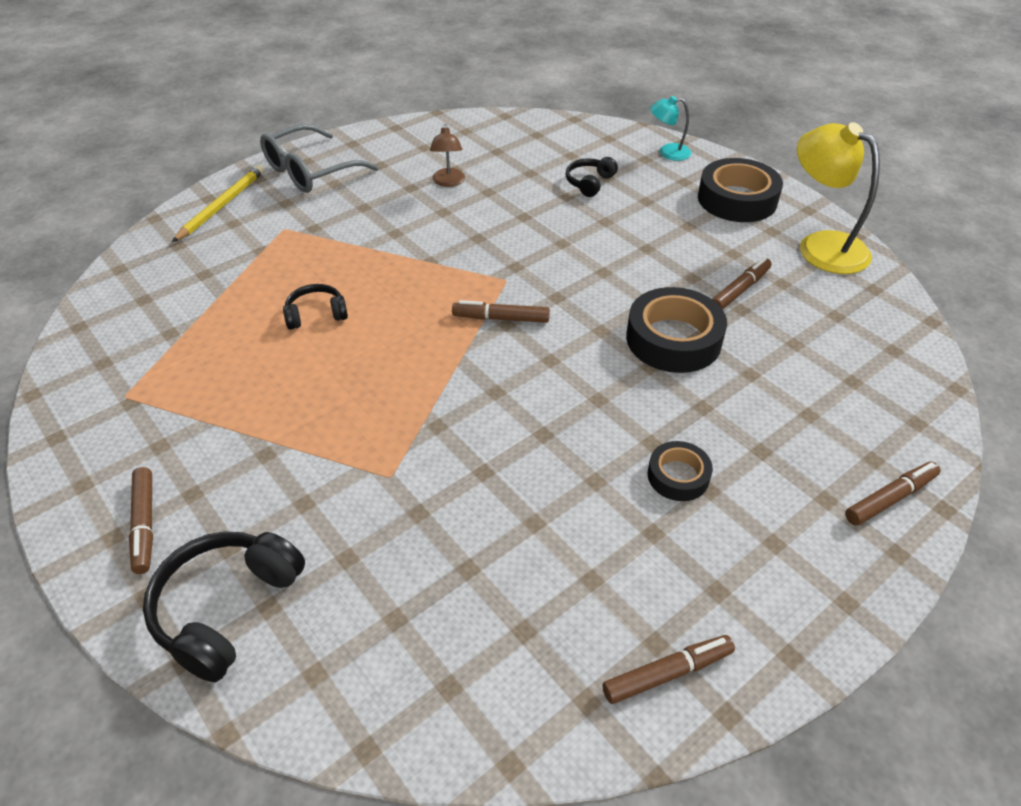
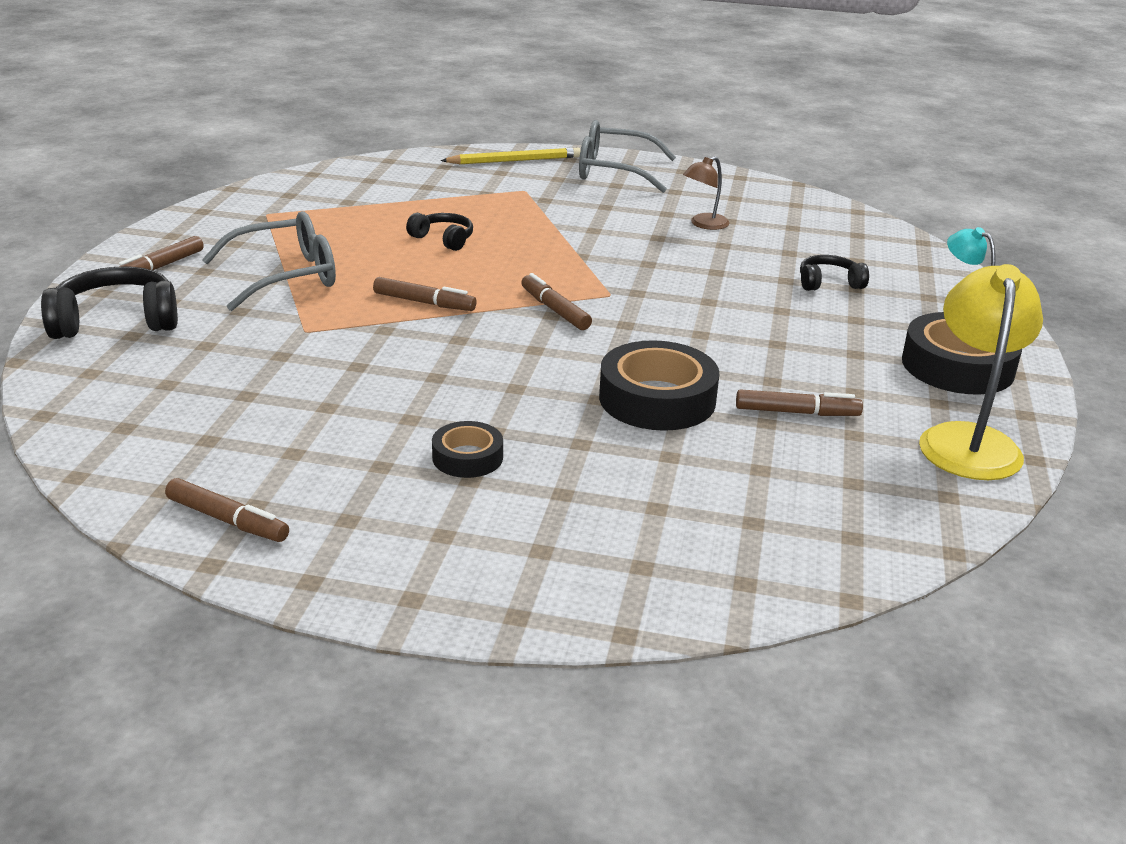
camera: 50 degrees right, 15 degrees down
brown marker [845,462,941,526] -> brown marker moved to [373,277,477,311]
none -> grey glasses [202,211,336,311]

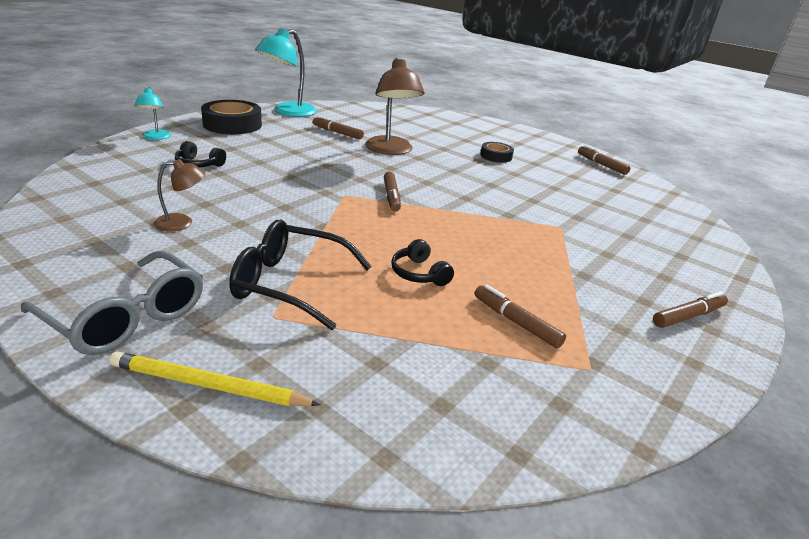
camera: 155 degrees left, 0 degrees up
black headphones [41,267,178,339] -> none
grey glasses [202,211,336,311] -> none
brown marker [373,277,477,311] -> brown marker moved to [475,284,566,348]
black tape [599,340,719,431] -> brown lamp [365,58,425,155]
yellow lamp [919,264,1043,480] -> turquoise lamp [255,28,317,117]
none -> black glasses [229,220,372,330]

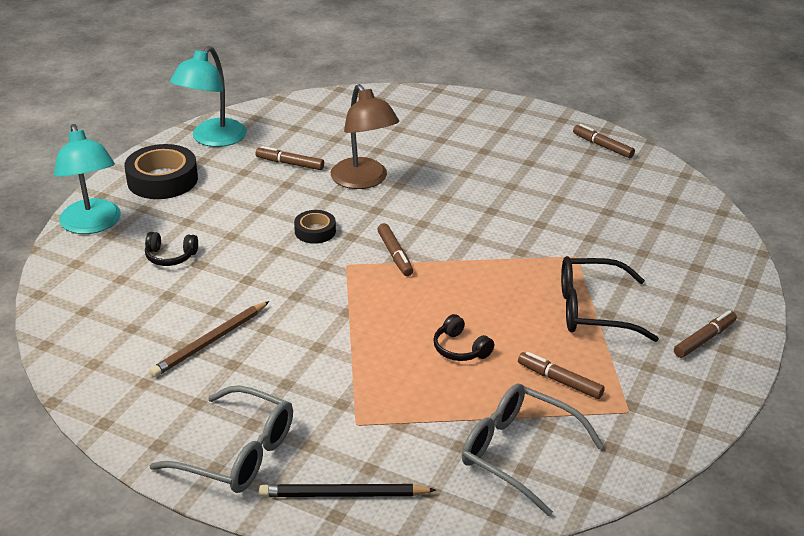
camera: 10 degrees left, 5 degrees up
yellow pencil [109,351,321,406] -> black pencil [259,484,436,497]
turquoise lamp [134,87,171,140] -> turquoise lamp [54,124,121,234], size x1.89
brown lamp [154,159,205,232] -> brown pencil [150,301,269,377]
black glasses [229,220,372,330] -> black glasses moved to [561,256,659,342]
black tape [480,142,514,163] -> black tape moved to [294,210,336,244]
none -> grey glasses [462,383,604,516]

